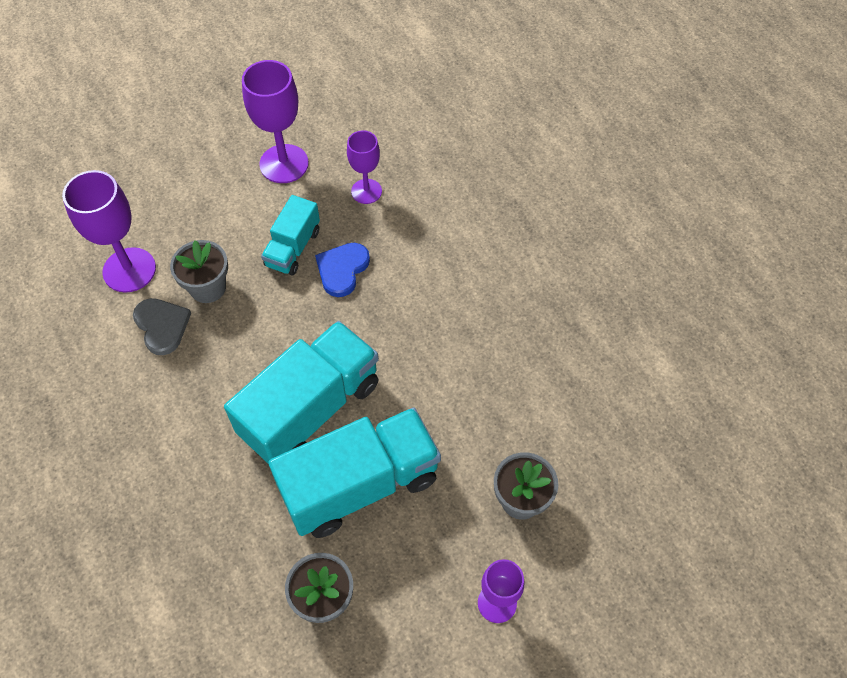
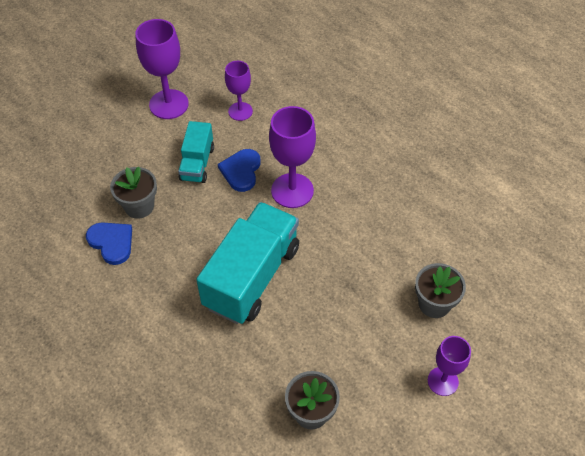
camera: 15 degrees left, 5 degrees down
purple goblet [62,170,156,292] -> purple goblet moved to [269,106,316,208]
grey heart [133,298,191,355] -> blue heart [86,222,132,265]
turquoise truck [268,407,441,538] -> none

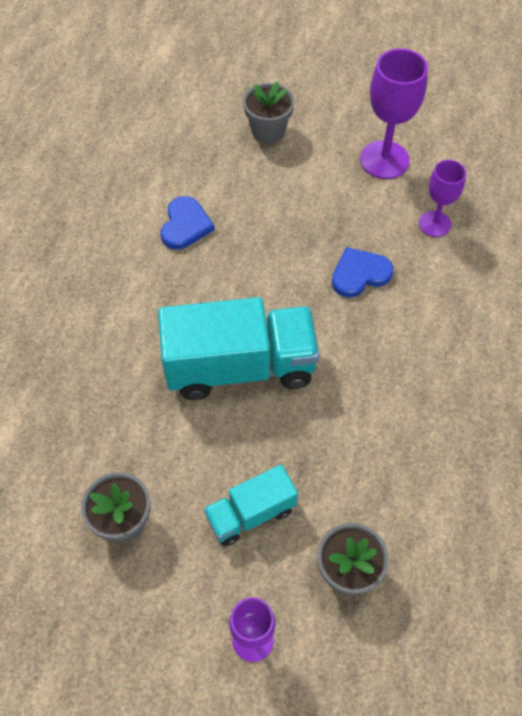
camera: 55 degrees right, 5 degrees up
grey flower pot [110,167,157,219] -> grey flower pot moved to [243,81,295,144]
turquoise truck [178,121,214,183] -> turquoise truck moved to [204,465,298,546]
purple goblet [269,106,316,208] -> none

